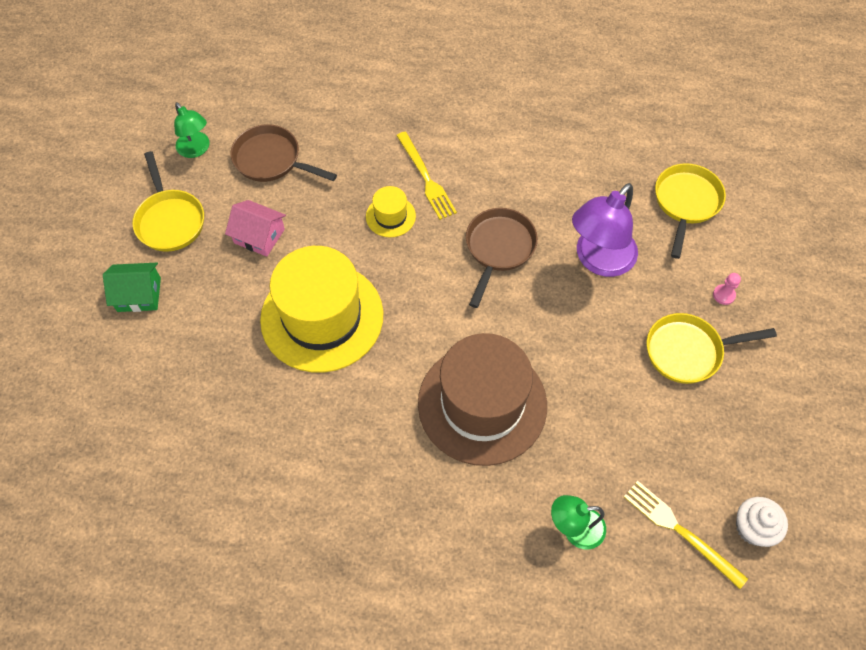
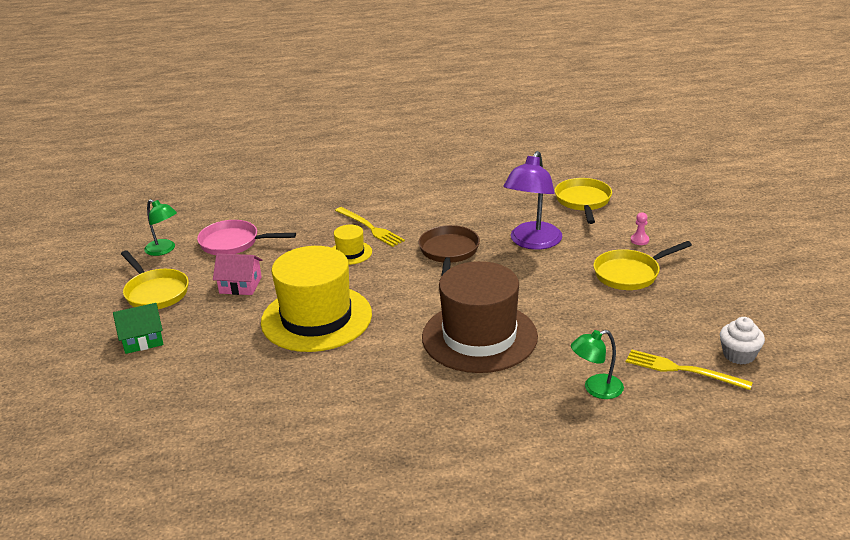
camera: 15 degrees left, 30 degrees down
brown pan [231,124,337,182] -> pink pan [197,220,296,255]

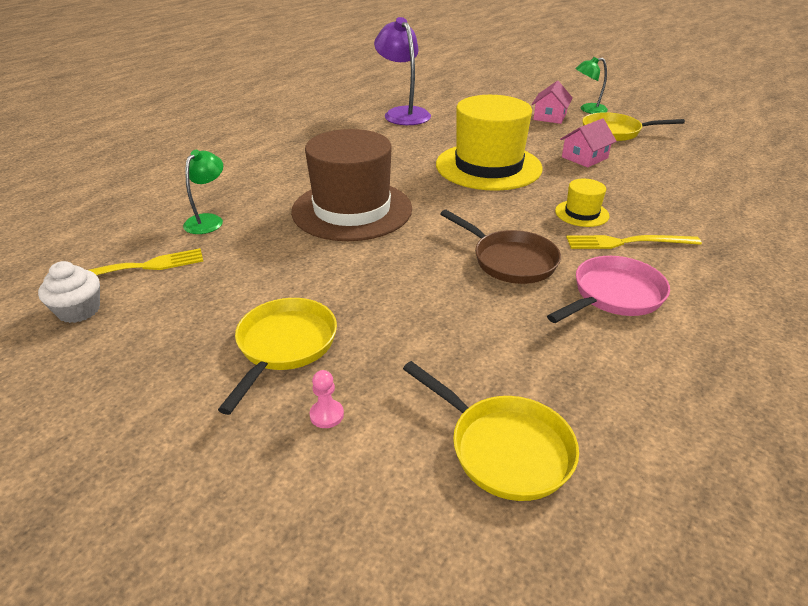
camera: 130 degrees right, 5 degrees up
green house [113,303,163,354] -> pink house [532,81,573,124]
green lamp [144,199,177,256] -> green lamp moved to [575,57,608,114]
pink pan [197,220,296,255] -> pink pan moved to [547,256,670,323]
purple lamp [503,151,562,250] -> purple lamp moved to [374,17,431,125]

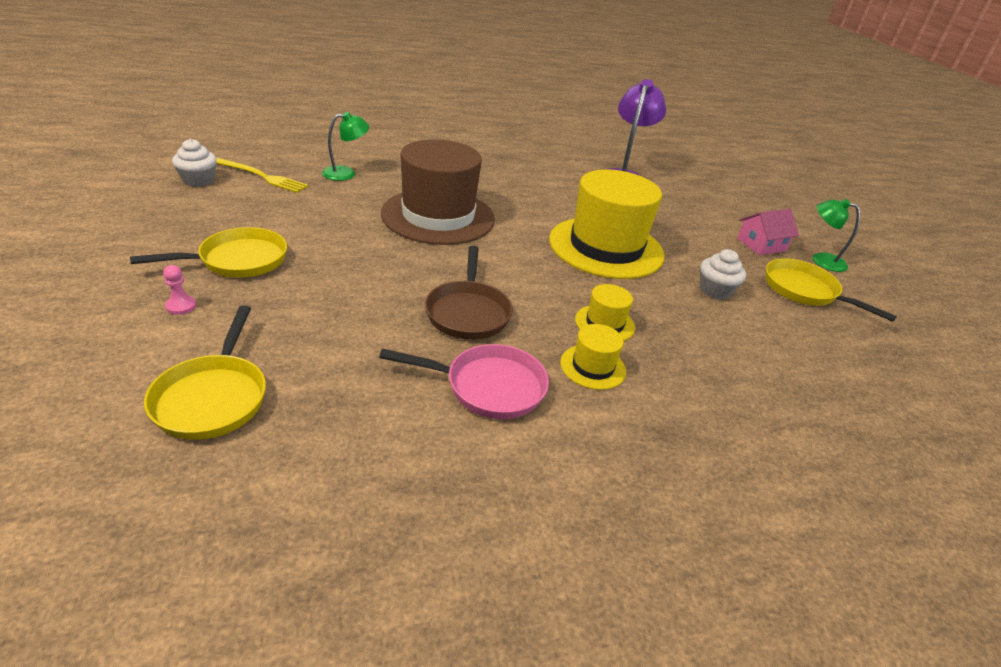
camera: 40 degrees right, 0 degrees up
pink house [560,118,617,167] -> white cupcake [700,249,746,300]
yellow fork [566,235,702,249] -> yellow hat [560,324,626,390]

